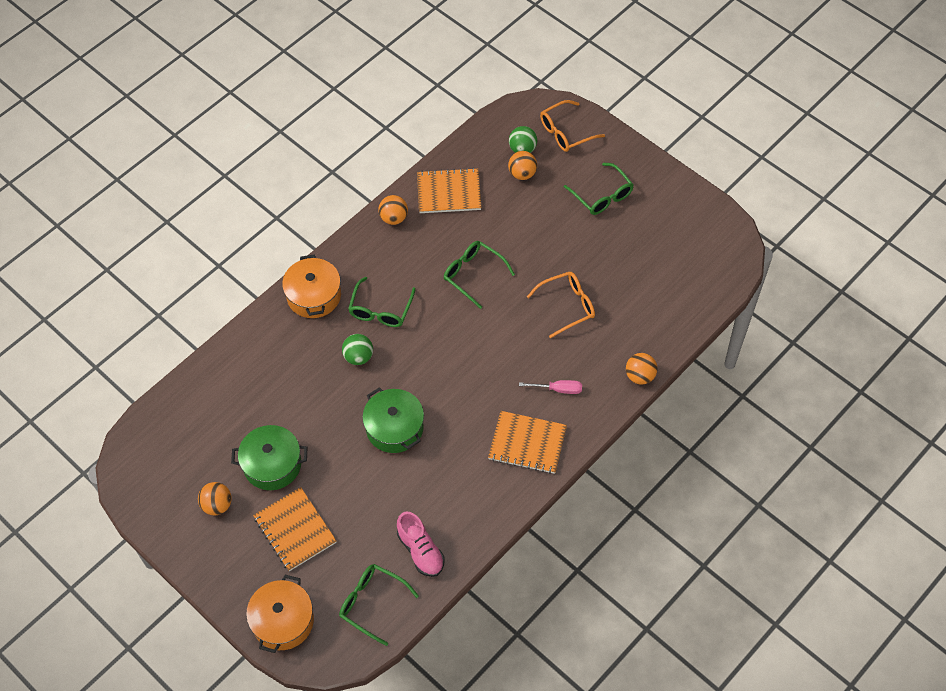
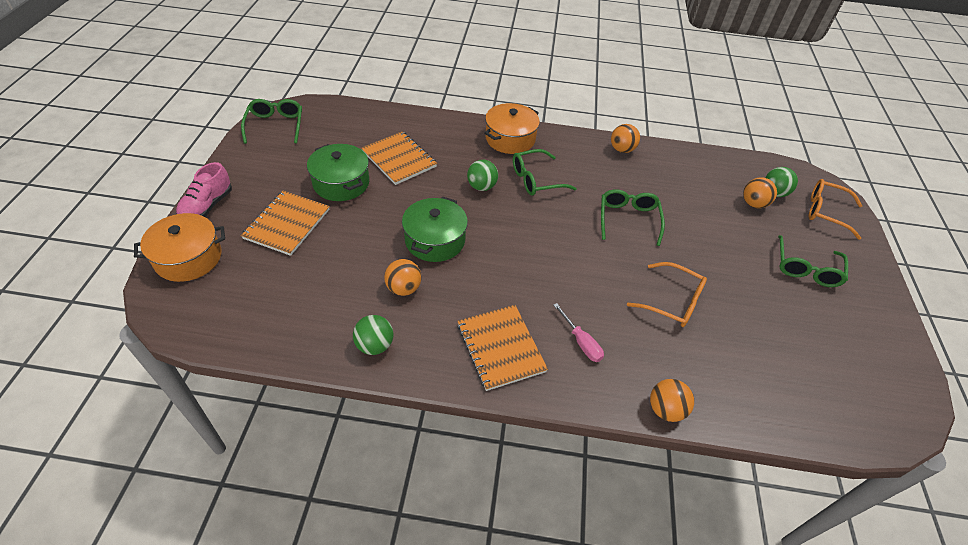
camera: 50 degrees right, 10 degrees down
orange ball [198,482,232,515] -> orange ball moved to [384,259,422,296]
green glasses [339,564,419,646] -> green glasses moved to [241,99,302,144]
pink shoe [397,512,445,577] -> pink shoe moved to [176,162,232,217]
orange notebook [417,168,481,213] -> orange notebook moved to [361,131,437,185]
none -> green ball [353,315,393,355]

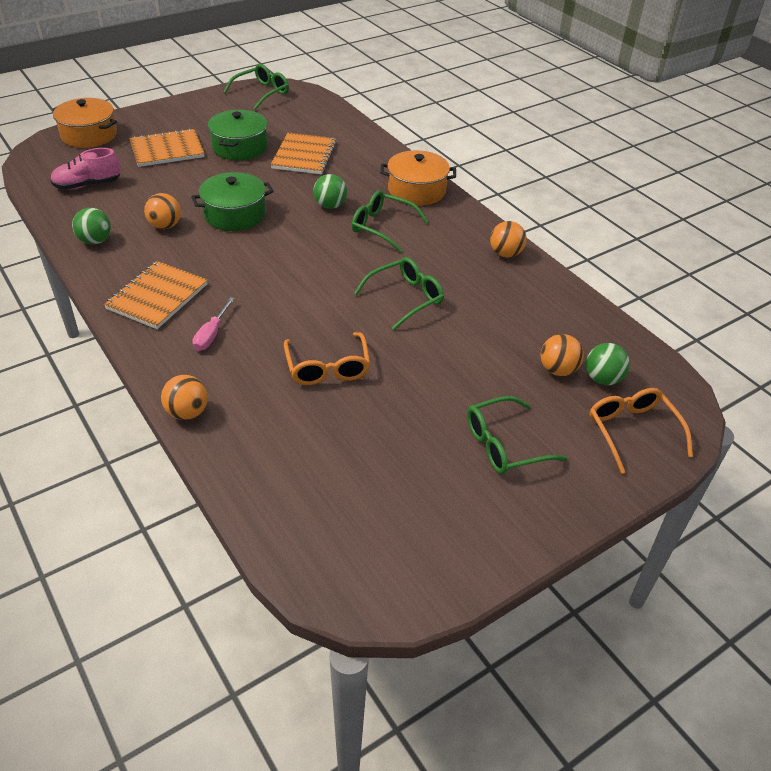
camera: 50 degrees right, 5 degrees down
pink shoe [176,162,232,217] -> pink shoe moved to [50,148,121,190]

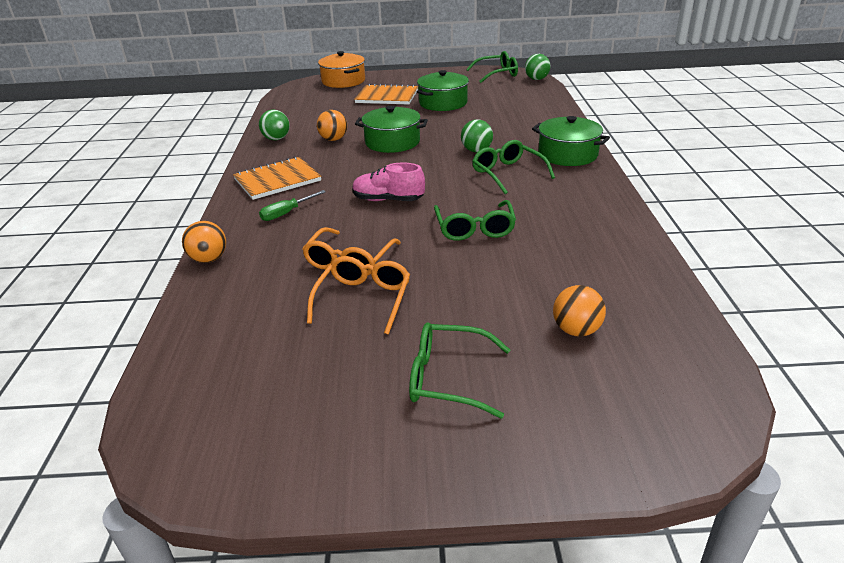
camera: 35 degrees right, 10 degrees down
pink shoe [50,148,121,190] -> pink shoe moved to [353,163,425,201]
pink screwdriver [192,297,235,351] -> green screwdriver [259,190,326,221]
orange notebook [271,133,337,174] -> none
green glasses [354,257,444,330] -> green glasses turned 90 degrees clockwise [434,200,516,241]
orange pot [380,150,456,205] -> green pot [532,116,610,166]
orange ball [490,221,527,257] -> none
green ball [586,343,630,385] -> green ball moved to [525,54,551,80]
orange glasses [590,388,693,474] -> orange glasses moved to [307,256,410,334]

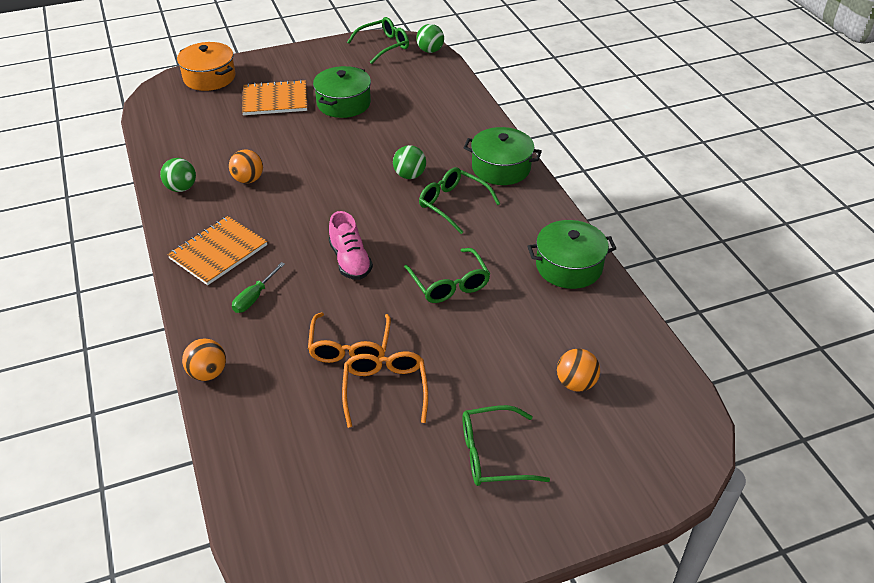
camera: 20 degrees left, 10 degrees up
pink shoe [353,163,425,201] -> pink shoe turned 105 degrees counterclockwise [329,211,373,280]
green pot [355,106,428,153] -> green pot moved to [527,220,616,289]

